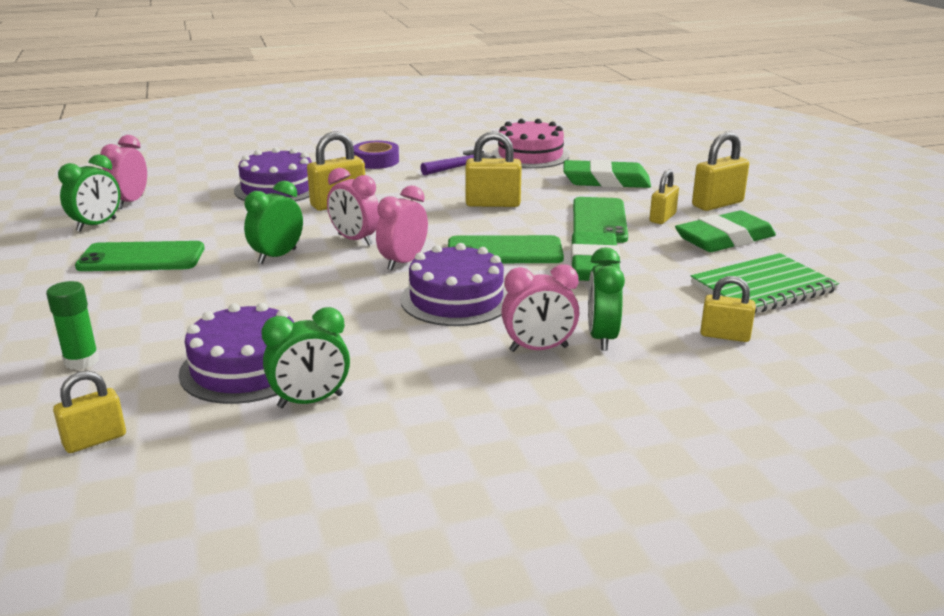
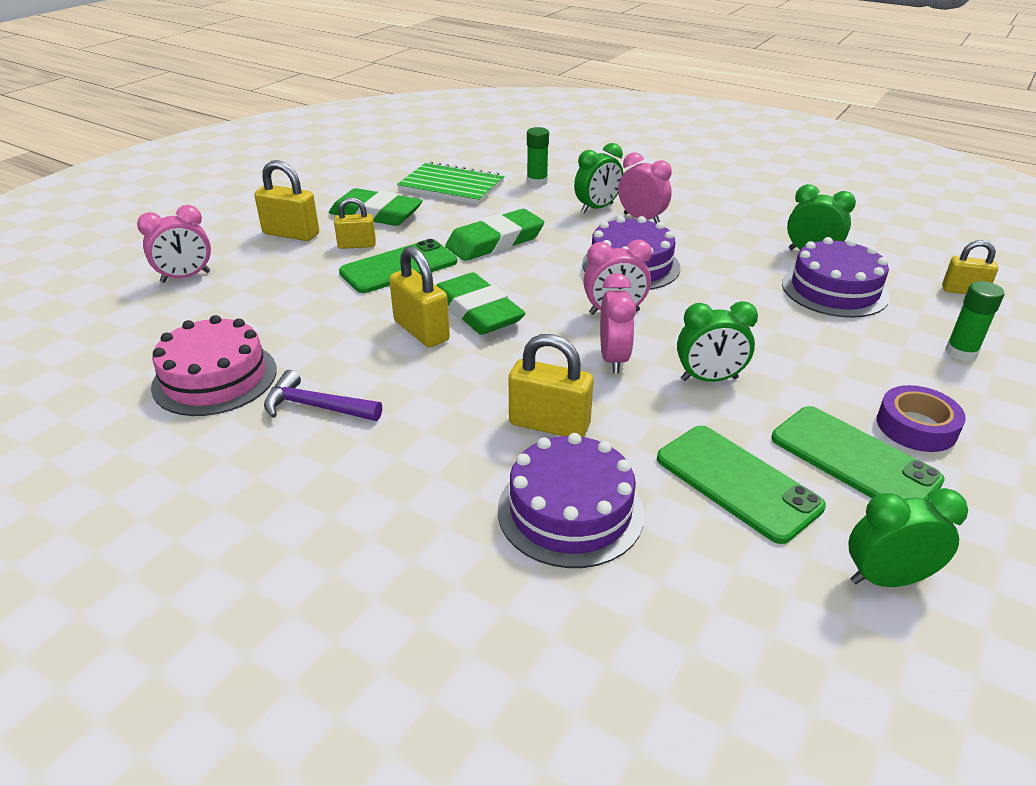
camera: 130 degrees left, 10 degrees up
pink clock [100,135,147,209] -> pink clock moved to [137,205,211,283]
purple tape [353,141,399,169] -> purple tape moved to [877,385,966,452]
green phone [448,235,564,263] -> green phone moved to [657,426,826,544]
green eraser [563,159,651,188] -> green eraser moved to [436,272,525,335]
yellow padlock [700,276,756,342] -> green glue stick [527,127,549,186]

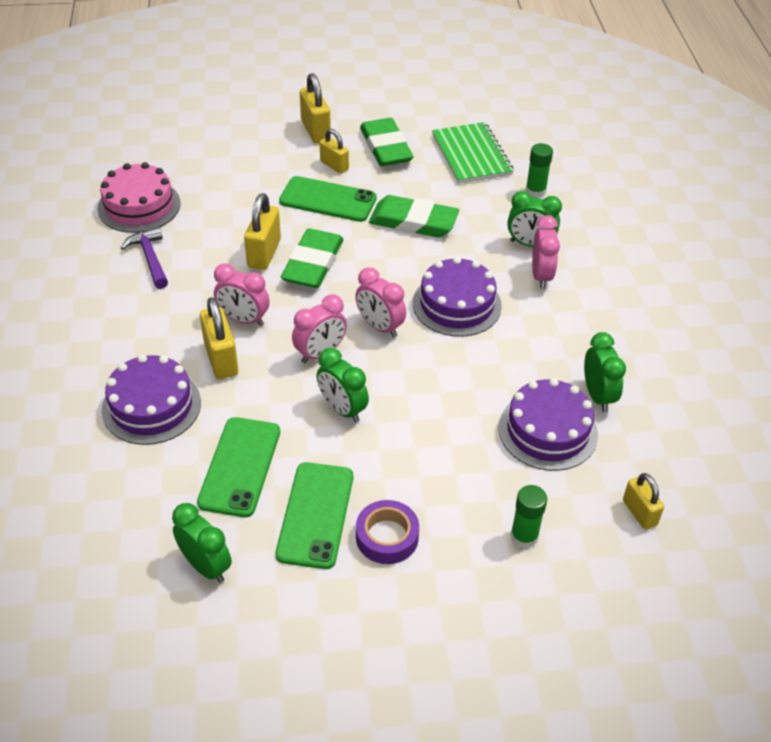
camera: 50 degrees right, 10 degrees up
pink clock [137,205,211,283] -> pink clock moved to [214,263,270,326]

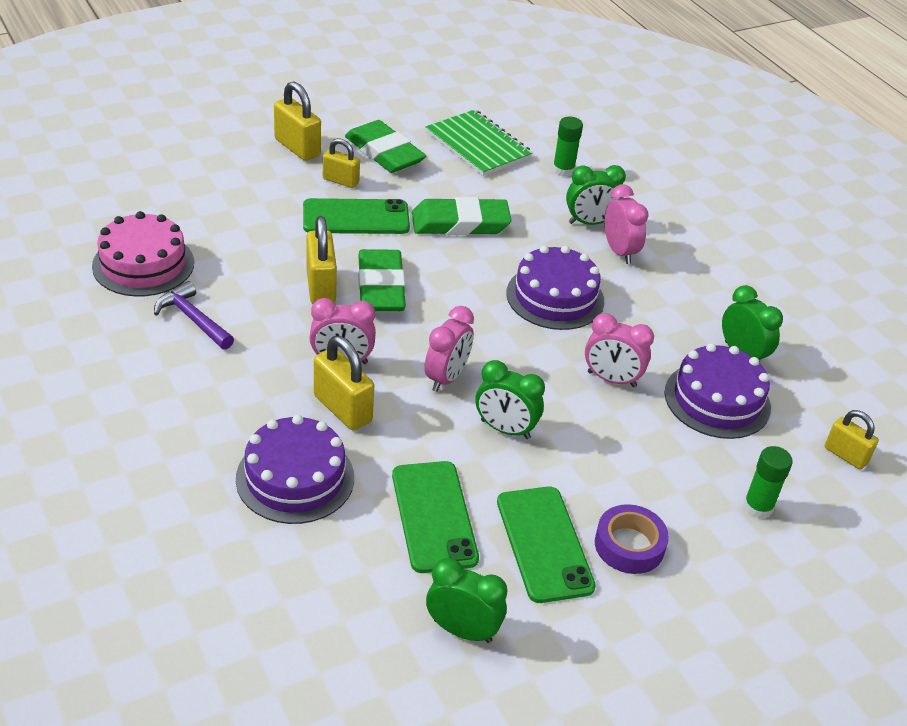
camera: 25 degrees left, 5 degrees down
pink clock [355,267,406,337] -> pink clock moved to [585,313,654,387]

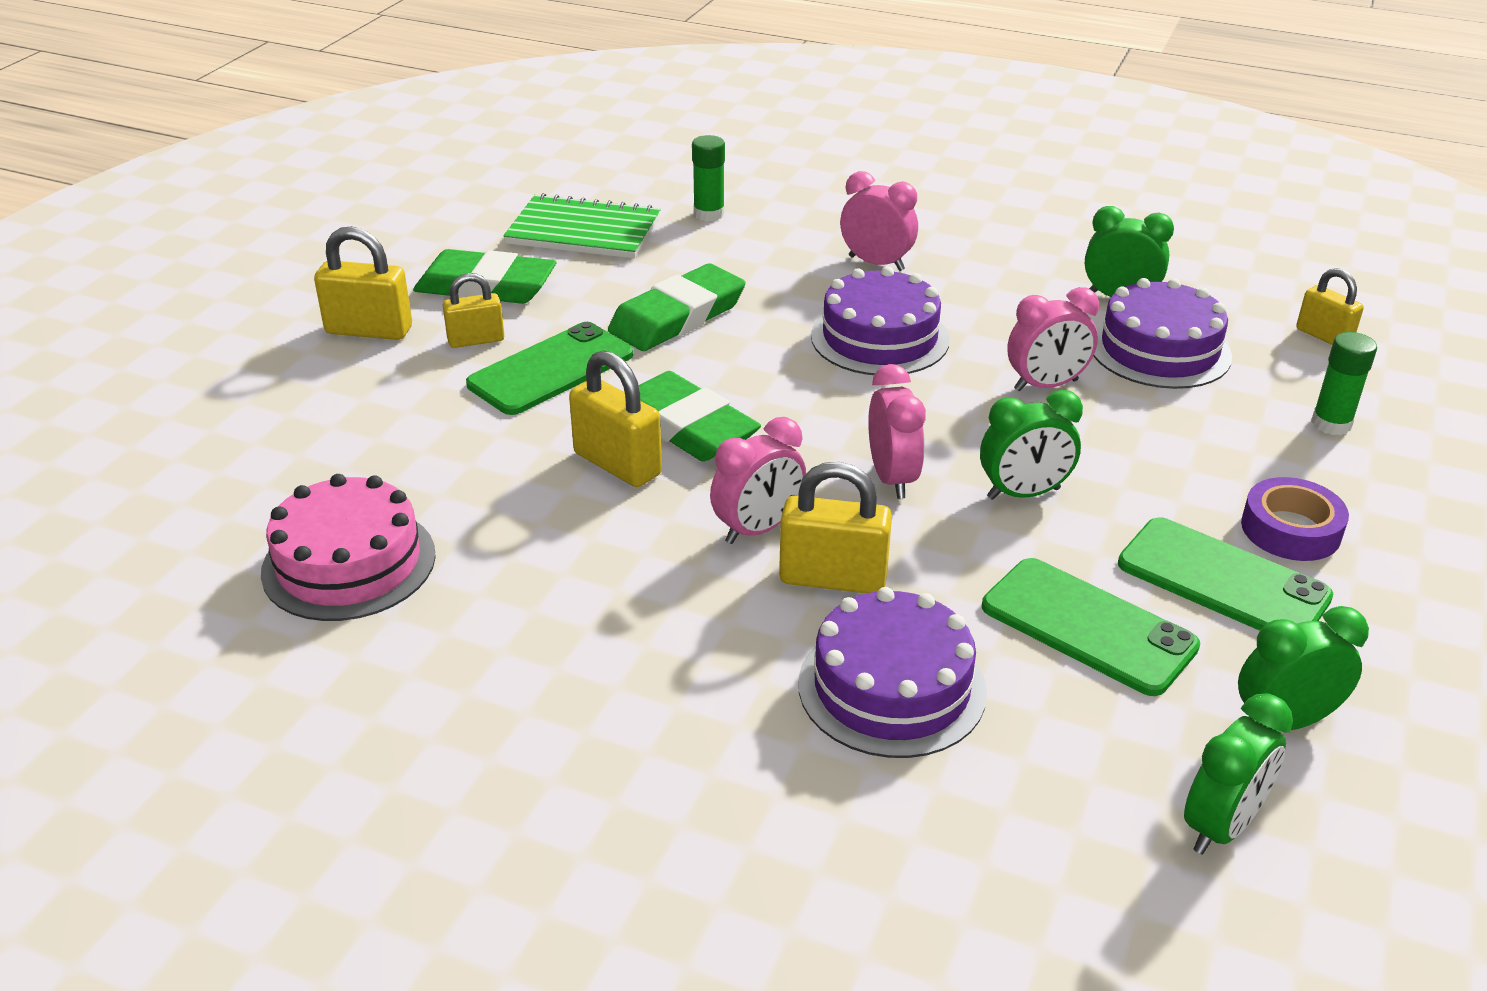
camera: 35 degrees left, 5 degrees down
purple hammer [154,281,234,350] -> none
green clock [566,165,626,225] -> green clock moved to [1184,693,1293,854]
yellow padlock [825,410,879,470] -> yellow padlock turned 45 degrees clockwise [1296,268,1364,345]

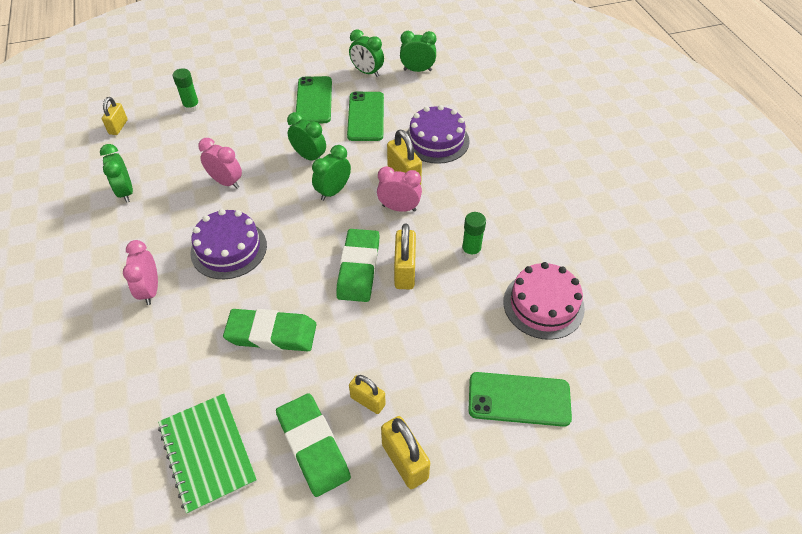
camera: 130 degrees left, 15 degrees up
green phone [466,322,633,415] -> green phone moved to [468,372,572,427]
green glue stick [692,135,725,221] -> green glue stick moved to [462,212,486,259]
pink clock [868,364,926,499] -> green clock [312,145,351,201]
purple cake [1093,278,1232,389] -> none
purple tape [1241,477,1349,561] -> none

